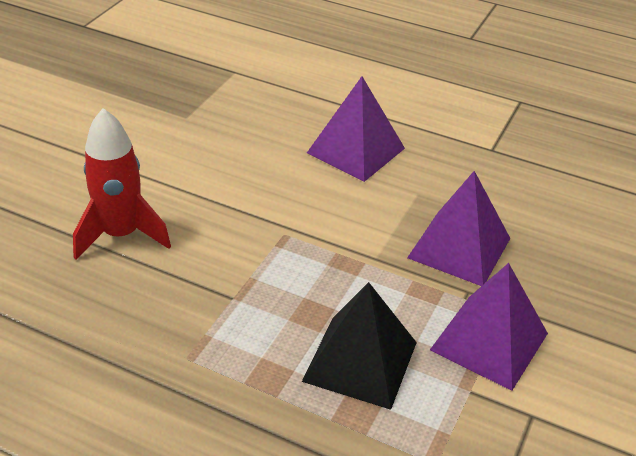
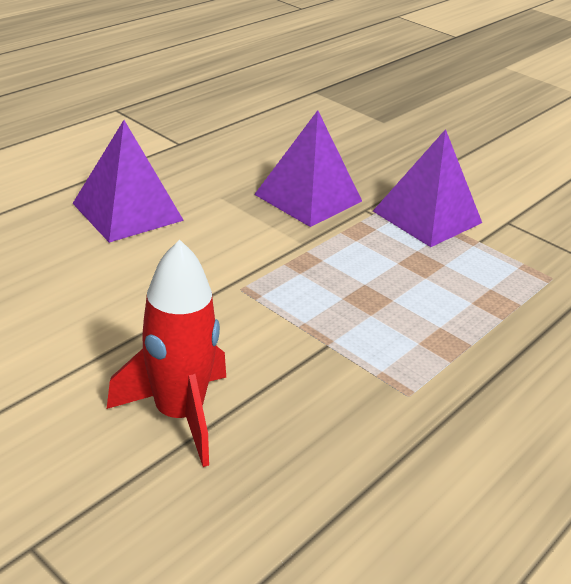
camera: 75 degrees left, 5 degrees down
black pyramid [302,282,417,410] -> none

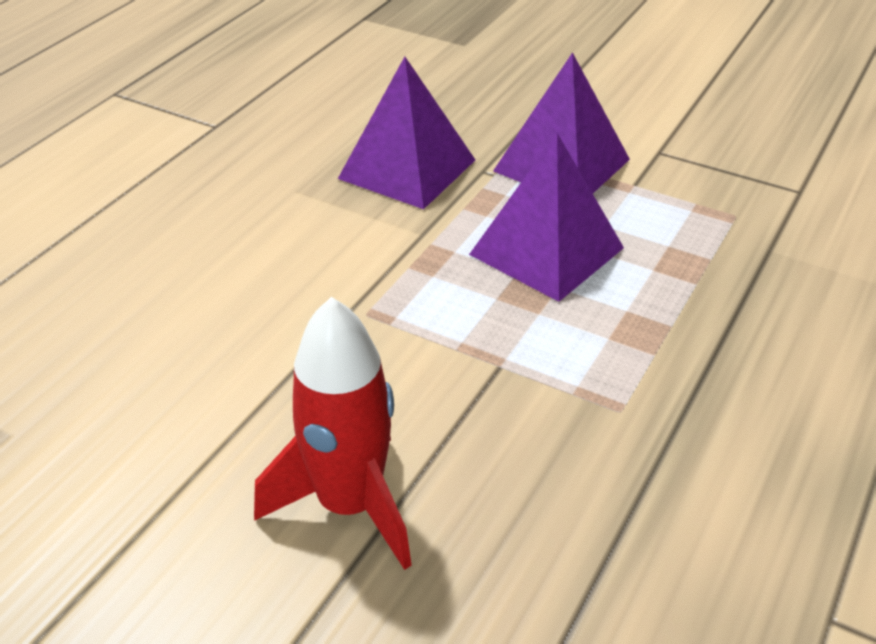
camera: 10 degrees left, 5 degrees up
purple pyramid [72,120,184,243] -> purple pyramid moved to [469,133,624,302]

